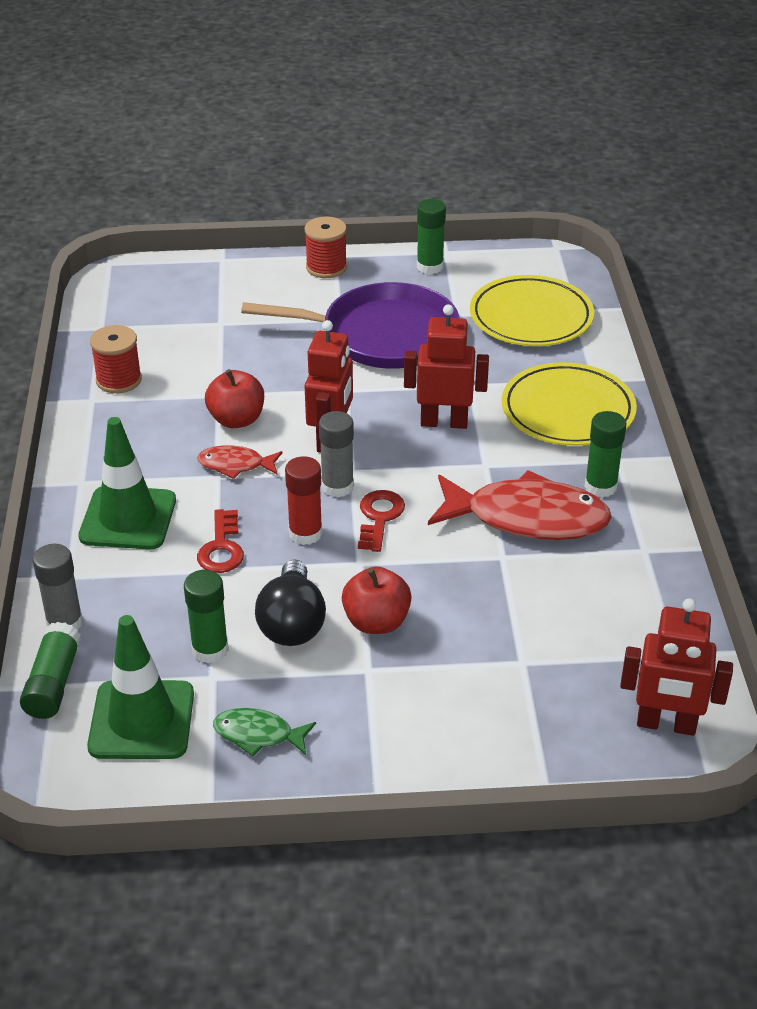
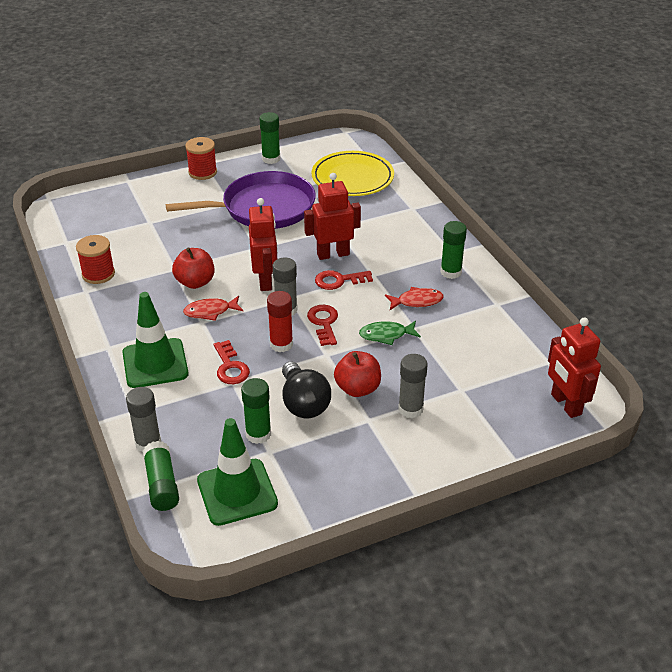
camera: 20 degrees left, 0 degrees up
green fish [213,708,316,756] -> green fish moved to [359,321,421,345]
red fish [428,470,612,540] -> red fish [385,287,444,310], size x0.49
yellow plate [502,362,637,446] -> none
red robot [620,598,733,736] -> red robot turned 75 degrees clockwise [548,318,601,418]
none -> red key [315,270,373,290]
none -> grey glue stick [398,354,428,418]

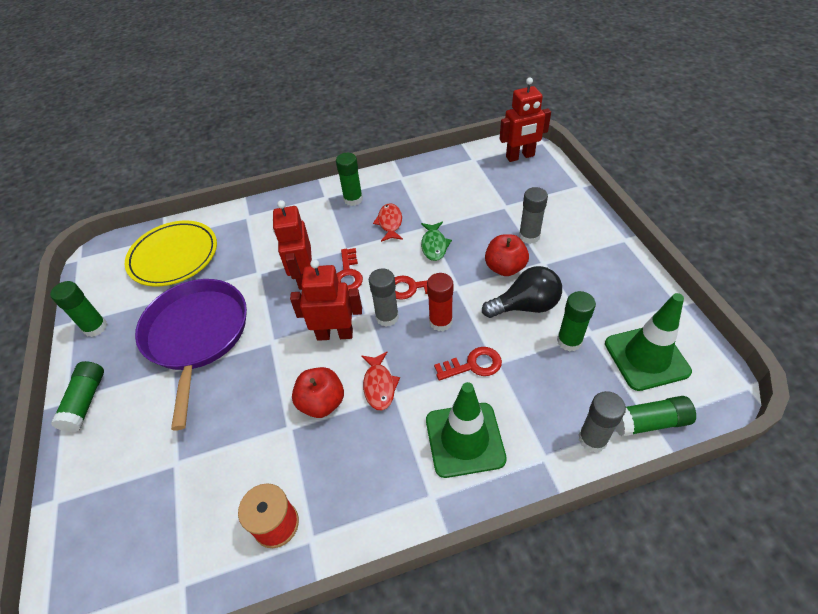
camera: 80 degrees left, 10 degrees up
red spool [185,137,217,180] -> green glue stick [51,361,104,432]

